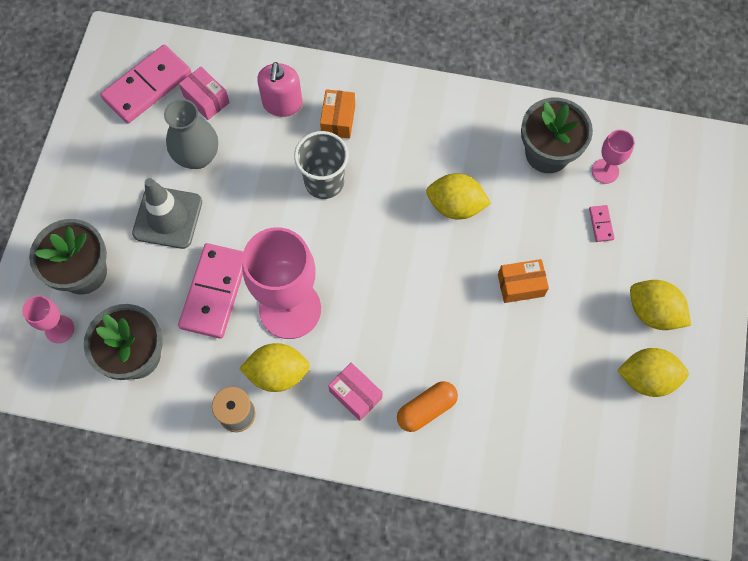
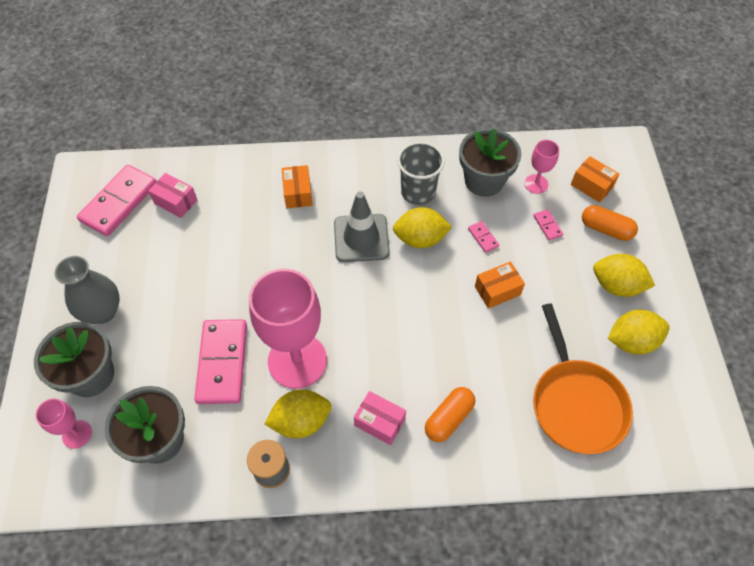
camera: 15 degrees left, 10 degrees down
grey traffic cone [132,178,202,249] -> grey traffic cone moved to [334,191,390,262]
grey vase [164,99,218,169] -> grey vase moved to [55,256,120,324]
pink soap dispenser [257,62,303,117] -> none
grey cup [294,131,349,199] -> grey cup moved to [397,141,445,205]
none -> pink domino [468,221,499,253]
none -> orange pan [533,303,633,454]
none -> orange box [571,156,620,203]
none -> orange capsule [582,205,638,241]

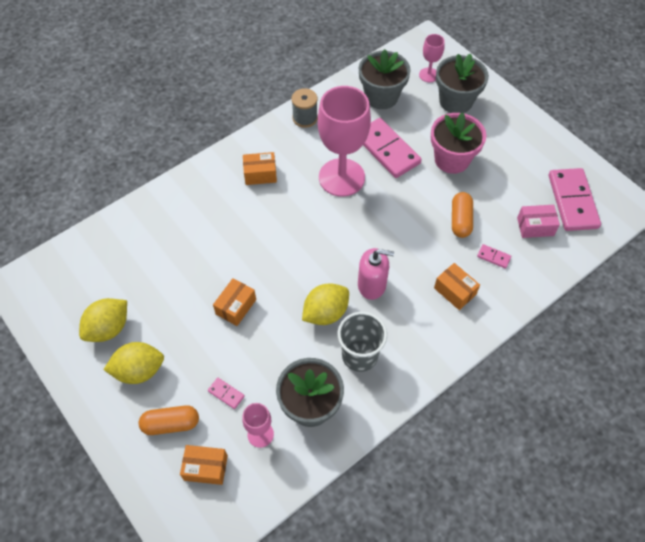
camera: 145 degrees right, 0 degrees up
grey vase [55,256,120,324] -> none
yellow lemon [264,389,332,438] -> none
grey traffic cone [334,191,390,262] -> pink soap dispenser [358,248,394,300]
pink box [354,391,406,445] -> orange box [243,152,277,185]
orange capsule [425,387,475,442] -> orange capsule moved to [452,192,473,238]
pink domino [468,221,499,253] -> pink domino moved to [477,244,511,269]
orange pan [533,303,633,454] -> none
none -> pink flower pot [431,112,486,174]

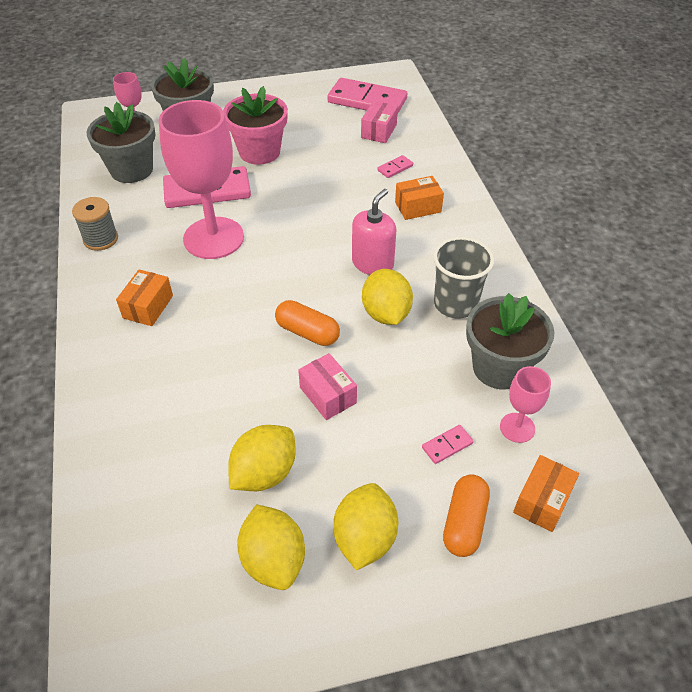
camera: 65 degrees left, 10 degrees down
orange box [213,278,256,326] -> pink box [298,353,357,420]
orange capsule [452,192,473,238] -> orange capsule moved to [275,300,340,346]
none -> yellow lemon [228,425,296,491]

